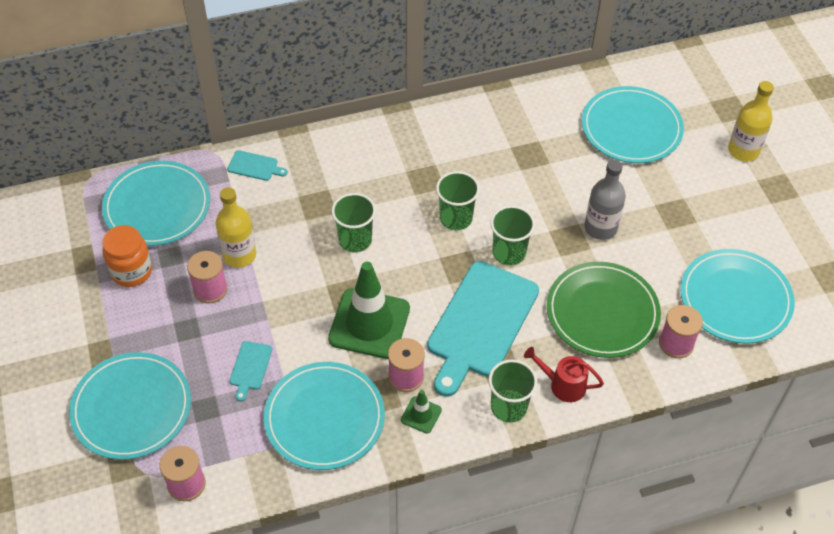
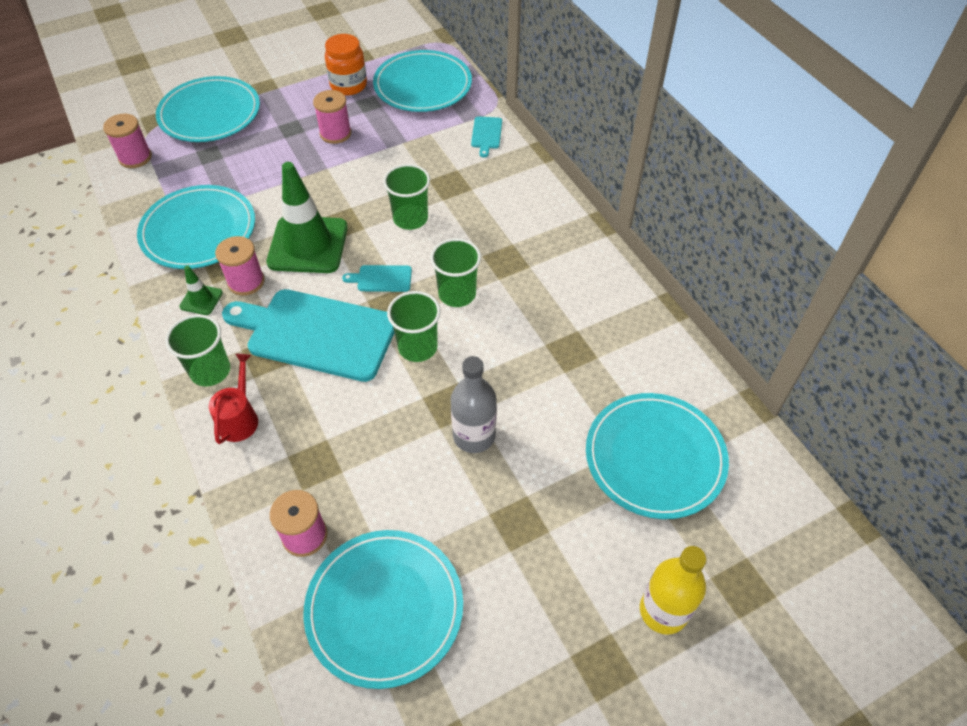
camera: 80 degrees right, 0 degrees up
yellow bottle [216,187,256,268] -> none
turquoise cutting board [230,341,272,401] -> turquoise cutting board moved to [342,265,412,292]
green plate [547,262,661,358] -> none

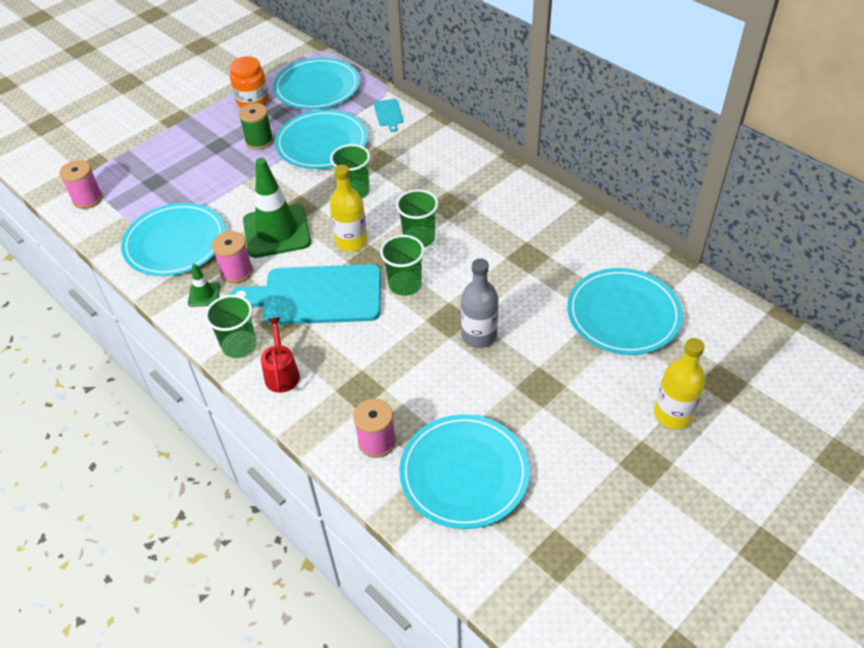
camera: 15 degrees left, 5 degrees down
turquoise plate [156,76,260,142] -> turquoise plate moved to [275,110,368,169]
pink spool [313,90,351,144] -> green spool [239,103,273,150]
turquoise cutting board [342,265,412,292] -> yellow bottle [330,165,368,252]

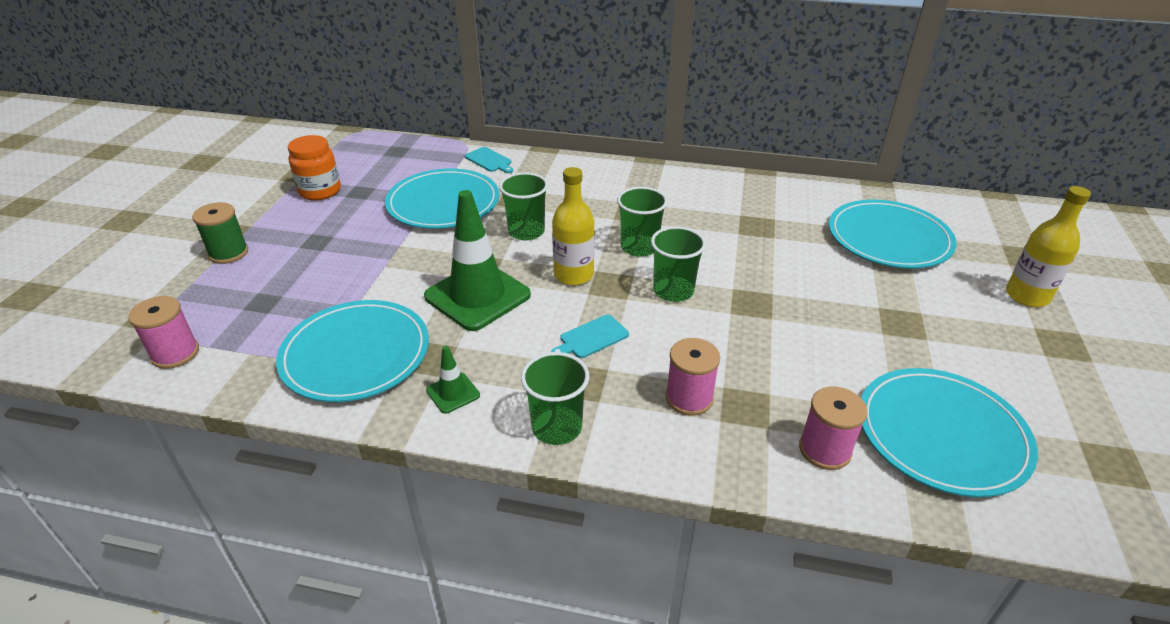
camera: 35 degrees left, 10 degrees down
pink spool [212,231,253,283] -> pink spool moved to [666,338,720,416]
turquoise cutting board [229,264,381,325] -> turquoise cutting board [551,314,629,358], size x0.41
green spool [239,103,273,150] -> green spool moved to [192,202,248,264]
red watering can [261,317,300,393] -> none
turquoise plate [273,58,360,110] -> none
grey bottle [461,258,498,348] -> none

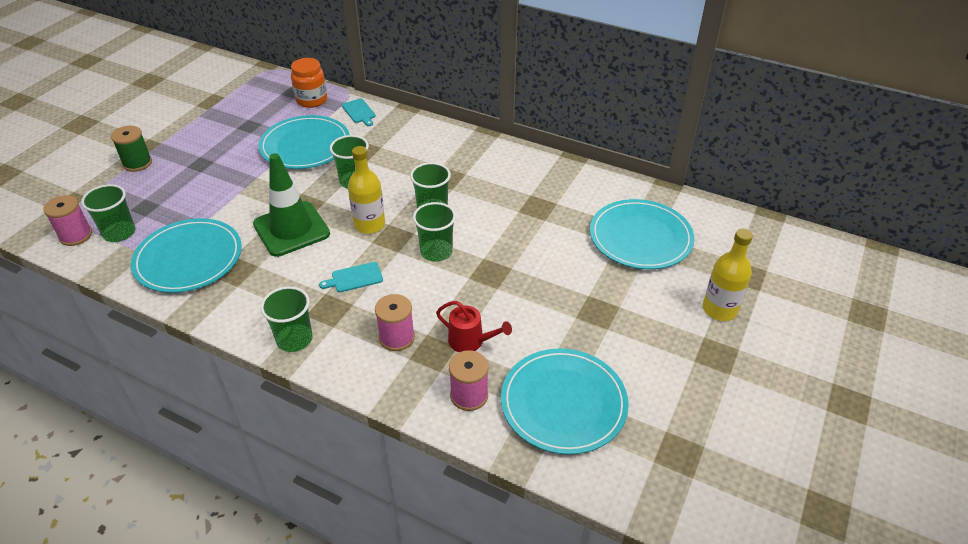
camera: 15 degrees right, 5 degrees up
orange jar [288,135,341,201] -> orange jar moved to [291,58,327,108]
green traffic cone [426,346,480,414] -> none
none -> green cup [81,184,135,242]
none -> red watering can [436,301,512,352]

